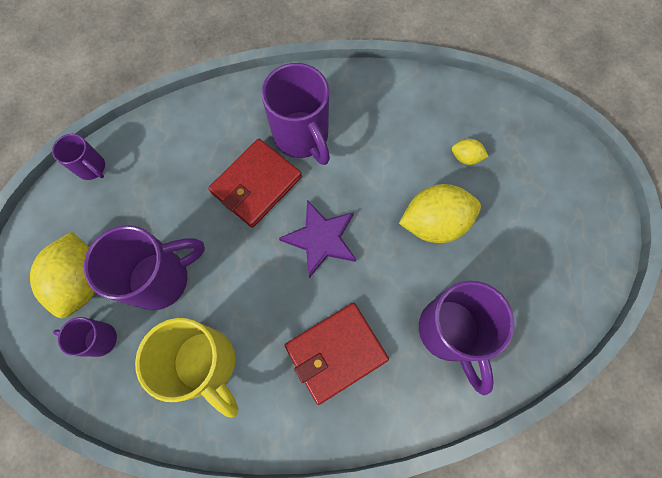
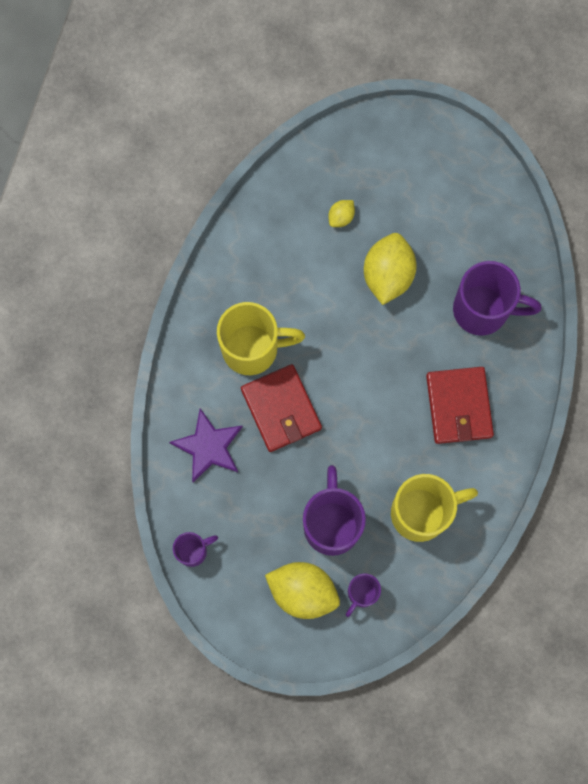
camera: 65 degrees left, 5 degrees up
purple mug [261,63,330,165] -> yellow mug [217,302,305,375]
purple star [279,200,356,278] -> purple star moved to [169,408,243,482]

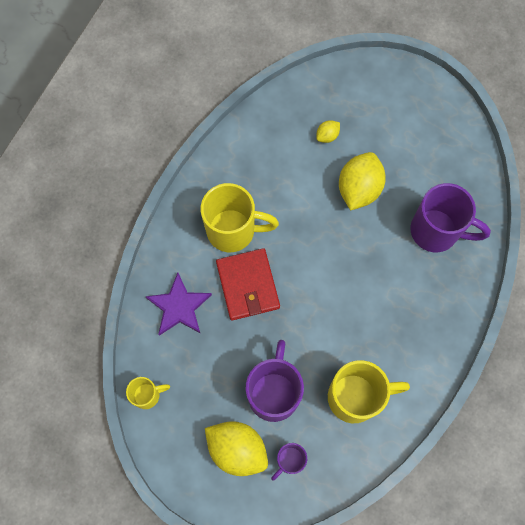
camera: 10 degrees right, 5 degrees down
purple mug [173,532,218,567] -> yellow mug [126,377,170,409]
red wallet [426,367,494,444] -> none

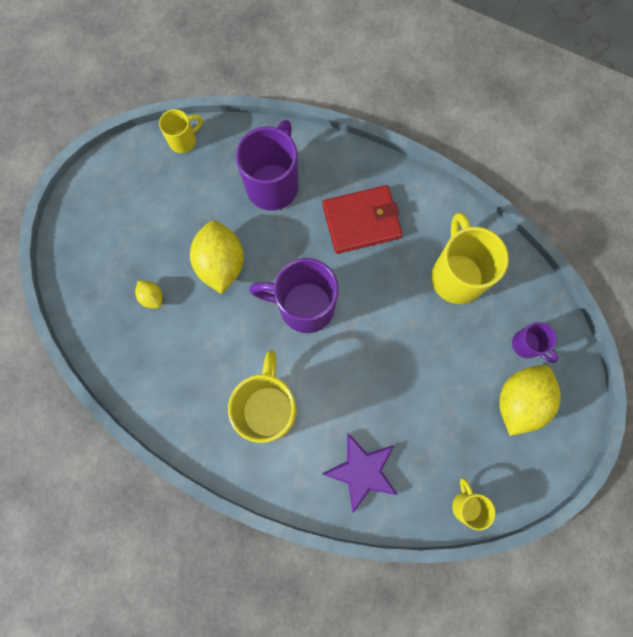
camera: 90 degrees left, 5 degrees up
red wallet [216,248,280,321] -> red wallet moved to [322,185,403,254]
purple mug [246,340,304,422] -> purple mug moved to [249,258,339,333]
yellow lemon [339,152,386,211] -> yellow lemon turned 60 degrees clockwise [190,221,244,294]
none -> yellow mug [159,109,203,153]

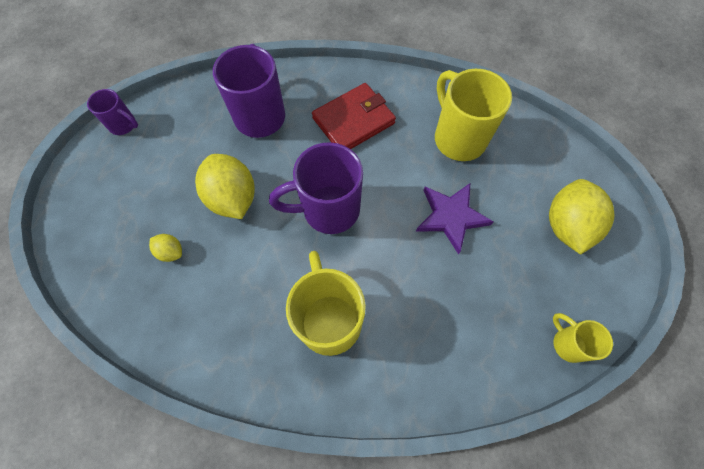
camera: 20 degrees left, 10 degrees down
yellow mug [159,109,203,153] -> none
purple star [322,433,398,513] -> purple star moved to [416,183,494,254]
purple mug [512,322,558,363] -> purple mug moved to [87,89,138,135]

